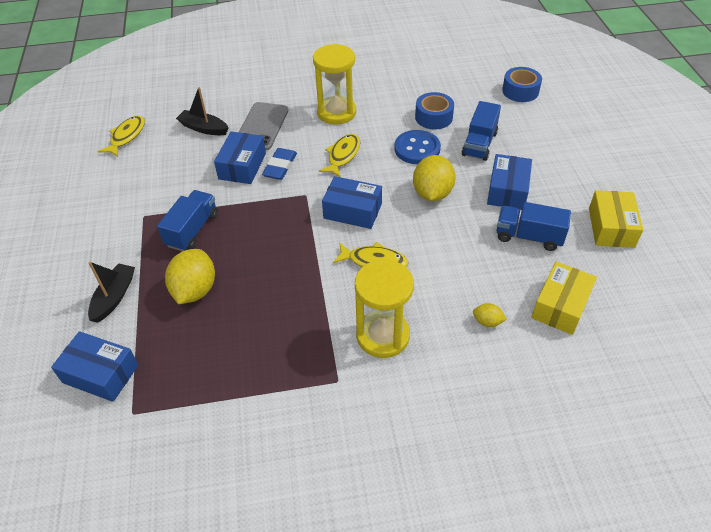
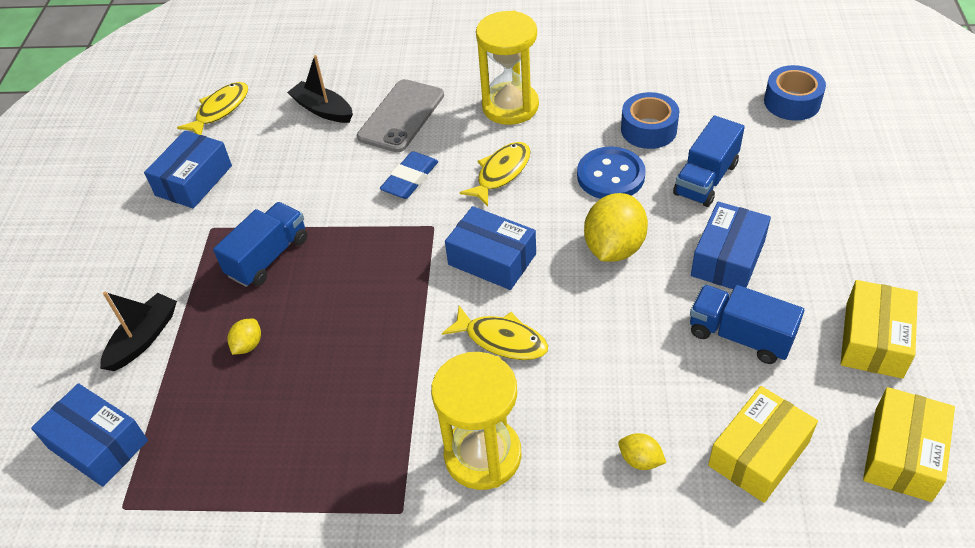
camera: 15 degrees right, 0 degrees up
yellow lemon [165,249,215,304] -> yellow lemon [227,319,261,355], size x0.48
blue box [214,131,266,184] -> blue box moved to [144,131,232,209]
none -> yellow box [863,387,955,502]

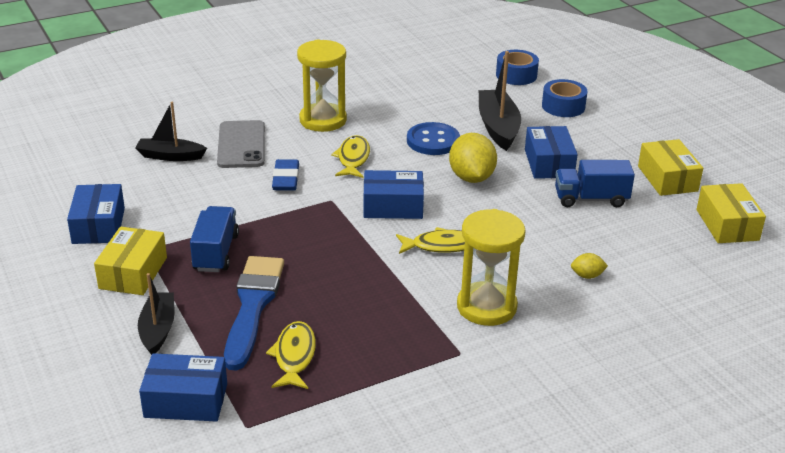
camera: 35 degrees left, 15 degrees down
yellow fish [177,82,248,135] -> yellow fish moved to [266,321,316,389]
yellow lemon [227,319,261,355] -> blue brush [224,256,284,371]
blue tape [621,92,680,149] -> blue tape moved to [542,79,588,117]
blue truck [673,115,745,207] -> black boat [479,51,521,151]
yellow box [708,386,818,503] -> yellow box moved to [94,227,167,295]

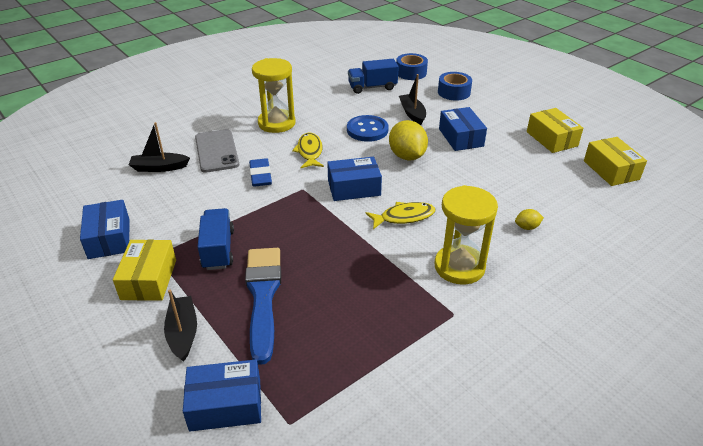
camera: 10 degrees left, 5 degrees up
yellow fish [266,321,316,389] -> none
black boat [479,51,521,151] -> black boat [399,74,426,125], size x0.66
blue truck [555,160,635,207] -> blue truck moved to [348,59,399,94]

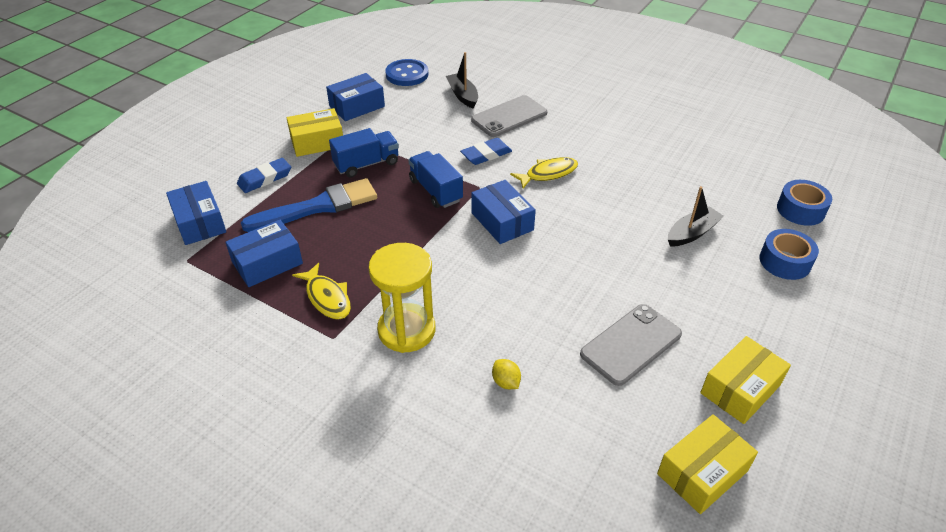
camera: 70 degrees right, 5 degrees up
black boat [164,290,197,362] -> blue eraser [237,158,291,193]
yellow hourglass [252,58,296,133] -> none
blue button [347,115,389,142] -> blue button moved to [385,59,428,86]
blue truck [348,59,399,94] -> blue truck moved to [408,151,463,208]
yellow fish [366,202,436,229] -> yellow fish moved to [292,263,351,320]
yellow lemon [389,120,428,161] -> none
blue box [439,107,487,151] -> blue box moved to [226,220,303,287]
none -> grey phone [580,304,682,386]

